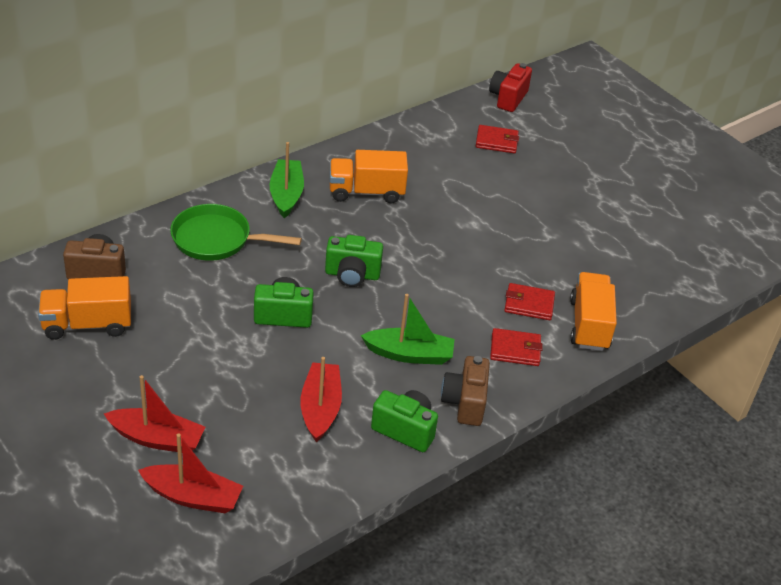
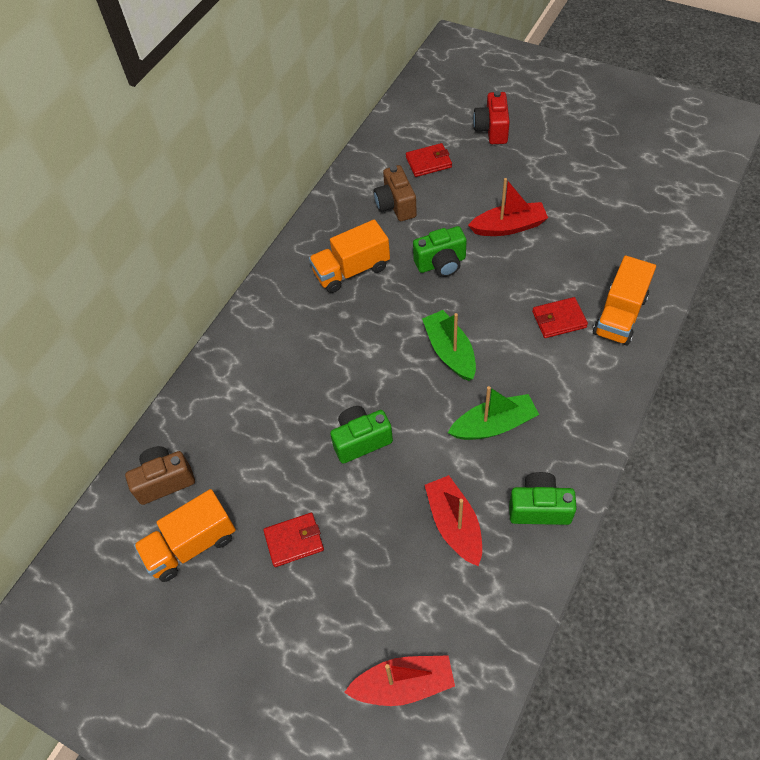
camera: 15 degrees left, 15 degrees up
red boat [104,375,205,452] -> red boat moved to [468,178,548,236]
green pan [170,204,302,261] -> none
green boat [270,142,304,218] -> green boat moved to [422,310,476,381]
green camera [325,235,383,287] -> green camera moved to [413,226,467,277]
brown camera [441,356,490,426] -> brown camera moved to [373,165,417,221]
red camera [489,63,532,112] -> red camera moved to [473,91,510,144]
red wallet [490,328,543,366] -> red wallet moved to [263,513,324,567]
orange truck [570,272,617,351] -> orange truck turned 135 degrees counterclockwise [593,255,656,345]

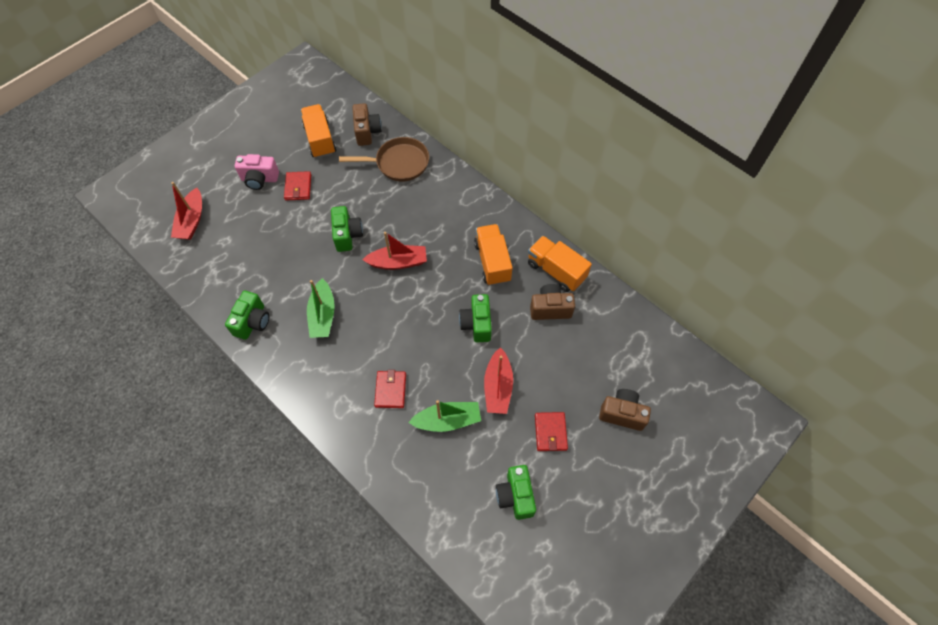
camera: 100 degrees right, 5 degrees up
red wallet [406,143,452,177] -> red wallet moved to [535,412,568,451]
green boat [422,310,476,381] -> green boat moved to [408,400,481,432]
red boat [425,475,482,566] -> red boat moved to [362,232,427,270]
red camera [473,91,510,144] -> brown camera [599,389,651,431]
orange truck [593,255,656,345] -> orange truck moved to [528,236,592,292]
none -> pink camera [235,154,279,190]
none -> brown pan [339,137,429,182]
none -> green camera [496,465,536,520]

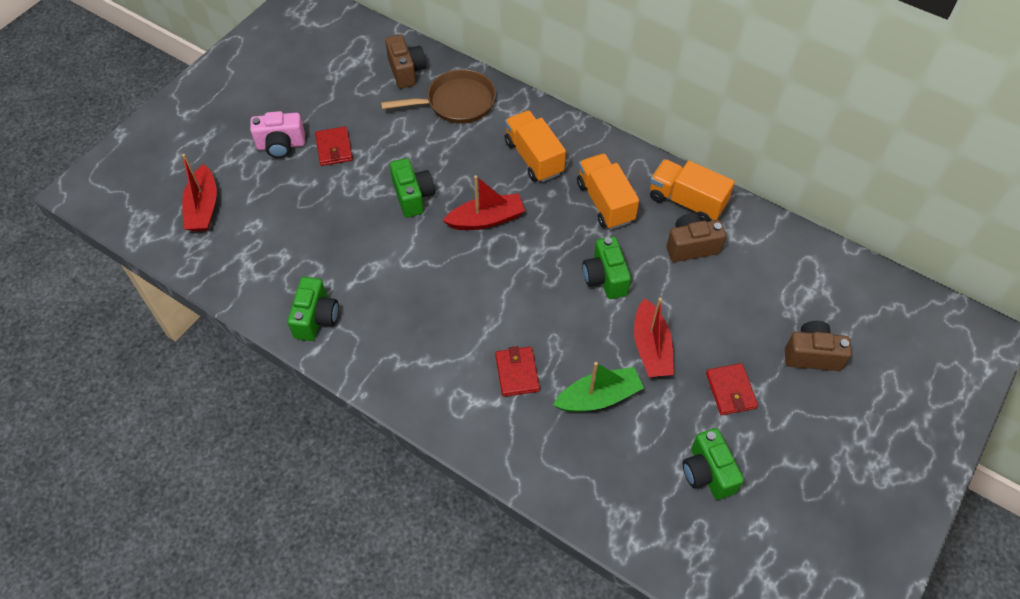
camera: 10 degrees left, 5 degrees down
orange truck [301,104,336,158] -> orange truck moved to [505,110,566,182]
green boat [307,278,335,338] -> none

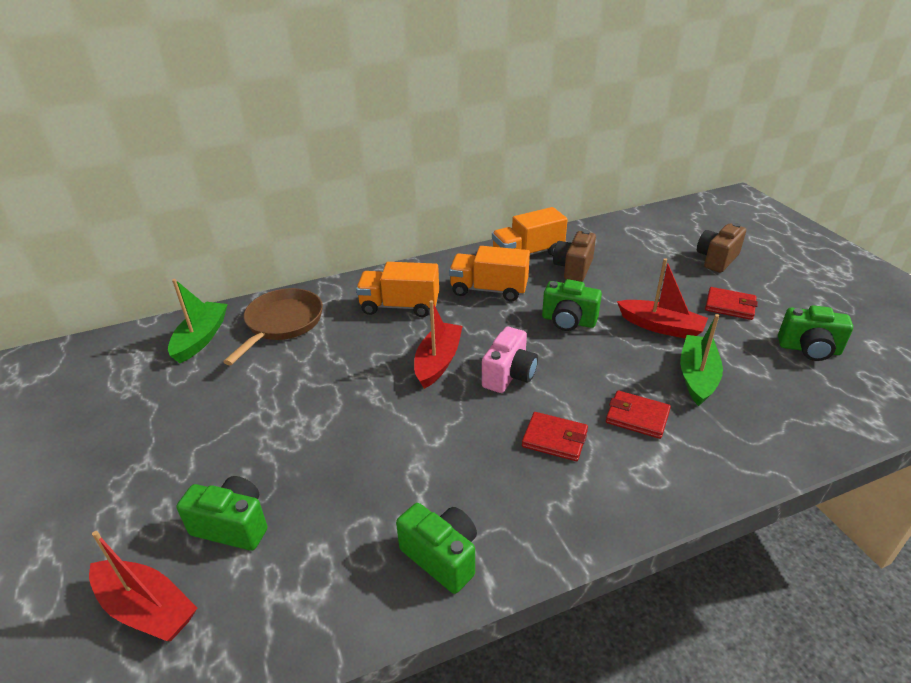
camera: 55 degrees left, 20 degrees down
pink camera [250,111,305,158] -> pink camera moved to [482,327,538,393]
red wallet [315,126,353,166] -> red wallet moved to [522,412,588,461]
brown camera [385,35,426,88] -> green boat [168,279,228,363]
green camera [390,158,435,218] -> green camera moved to [177,476,268,551]

